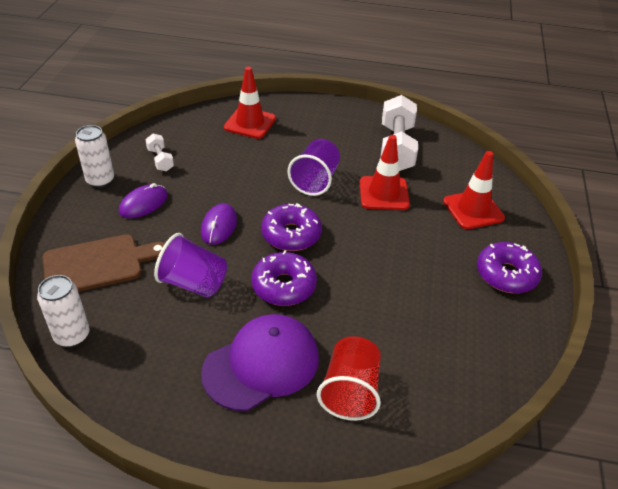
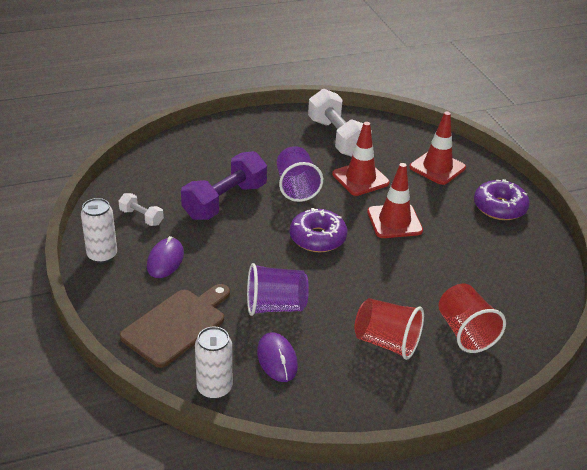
camera: 30 degrees left, 5 degrees down
purple mouse [201,203,237,245] -> purple mouse moved to [257,332,298,382]
purple cap [201,314,319,411] -> red cup [354,298,424,360]
red traffic cone [224,67,276,139] -> red traffic cone moved to [367,163,423,238]
purple donut [251,250,317,306] -> none
none -> purple dumbbell [181,151,267,220]

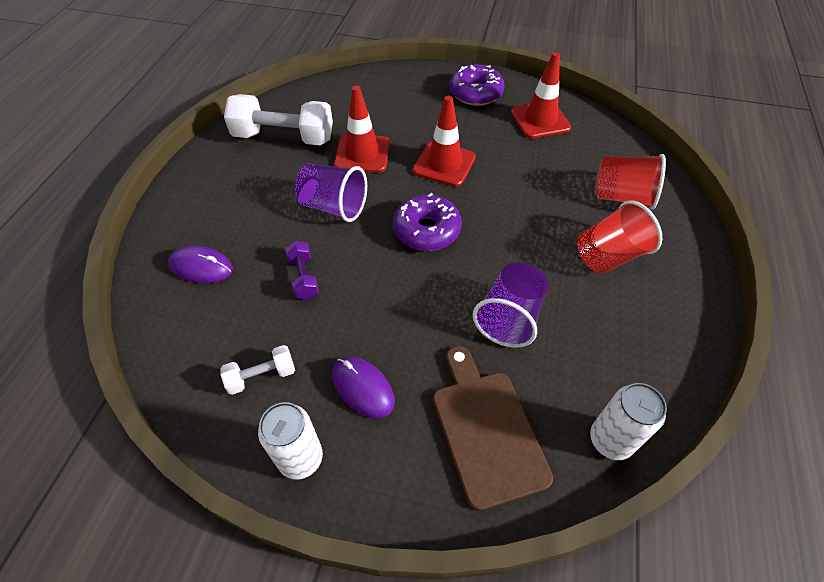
camera: 55 degrees left, 15 degrees up
purple dumbbell [181,151,267,220] -> purple dumbbell [285,241,319,300], size x0.49
purple mouse [257,332,298,382] -> purple mouse moved to [168,246,233,283]
red traffic cone [409,112,466,185] -> red traffic cone moved to [511,52,571,139]

